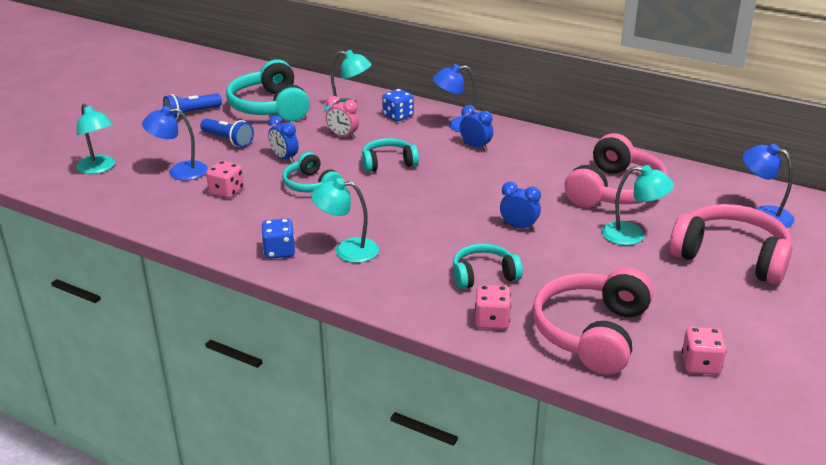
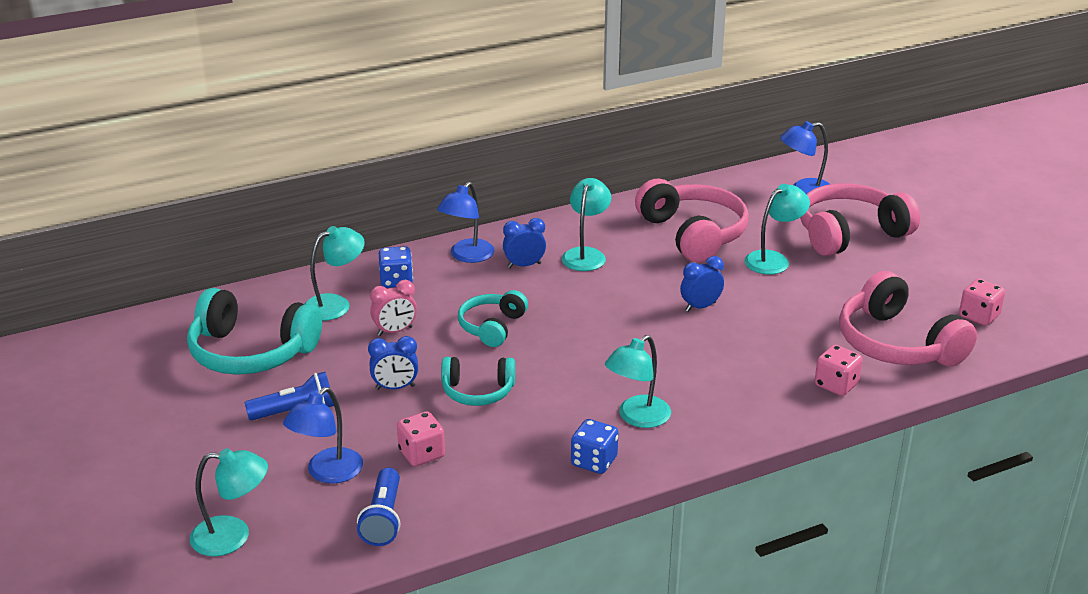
camera: 55 degrees left, 0 degrees up
blue flashlight [163,94,222,120] -> blue flashlight moved to [357,468,400,546]
turquoise headphones [453,243,523,289] -> none
none -> turquoise lamp [562,178,611,271]

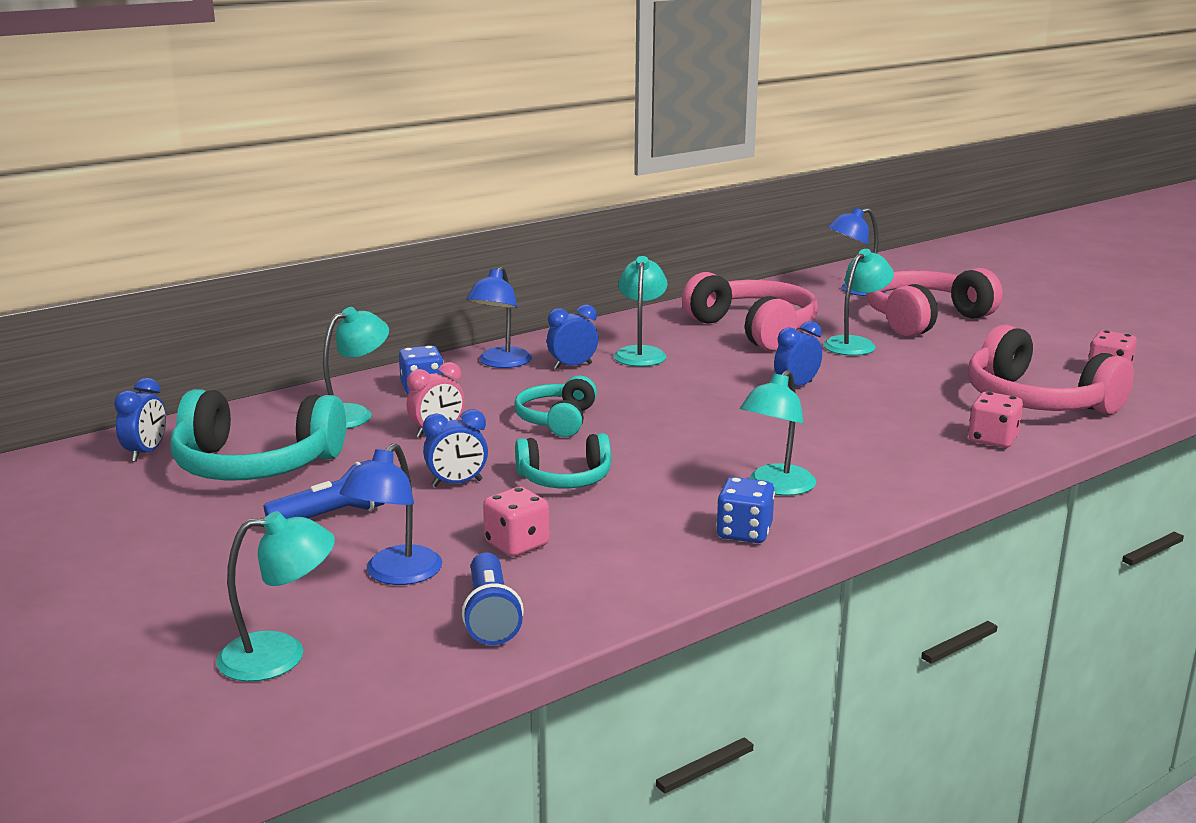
camera: 10 degrees left, 10 degrees down
none -> blue clock [114,378,166,462]

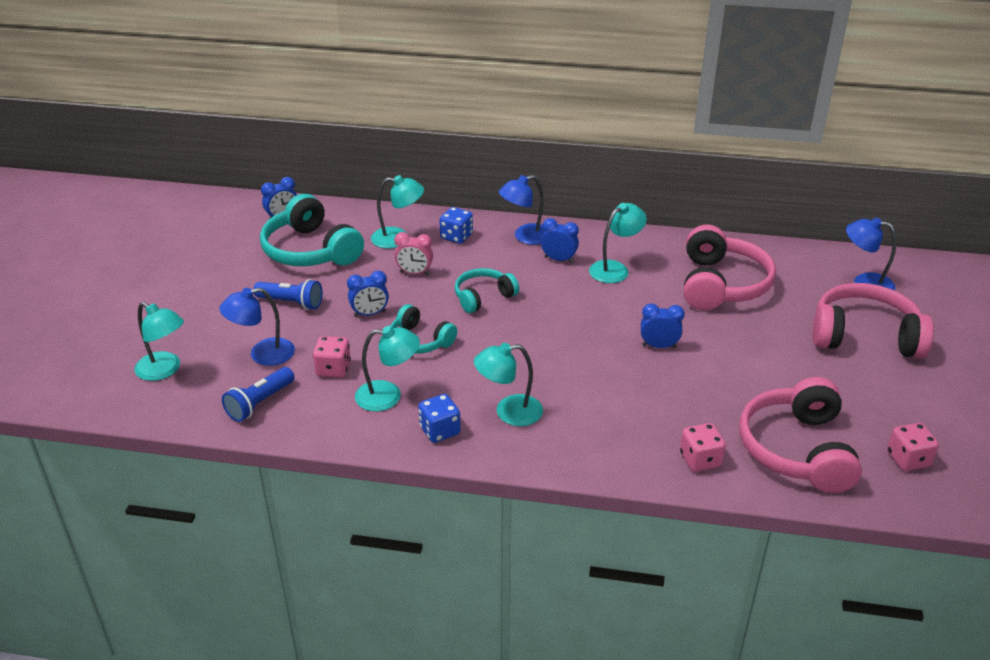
camera: 45 degrees right, 15 degrees up
blue clock [423,409,488,487] -> blue clock turned 45 degrees counterclockwise [347,271,389,317]
turquoise lamp [823,249,894,356] -> turquoise lamp moved to [355,326,420,411]

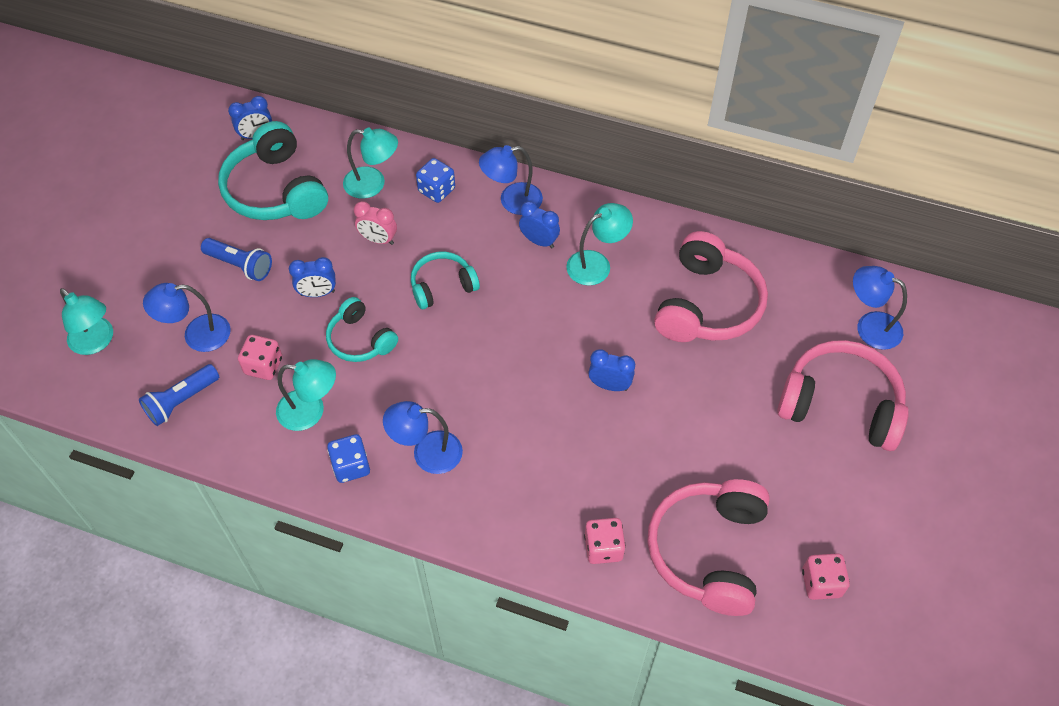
camera: 10 degrees right, 20 degrees up
turquoise lamp [474,343,543,426] -> blue lamp [383,401,463,474]

